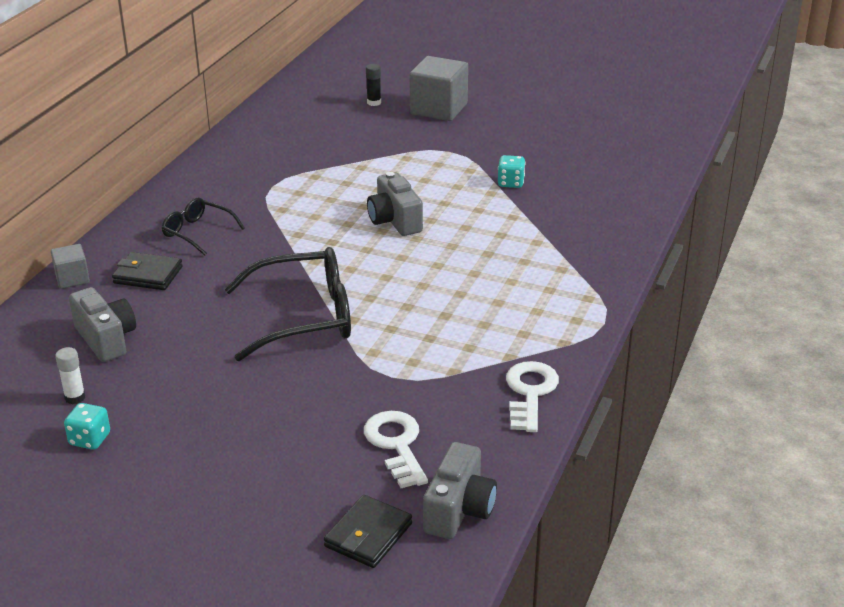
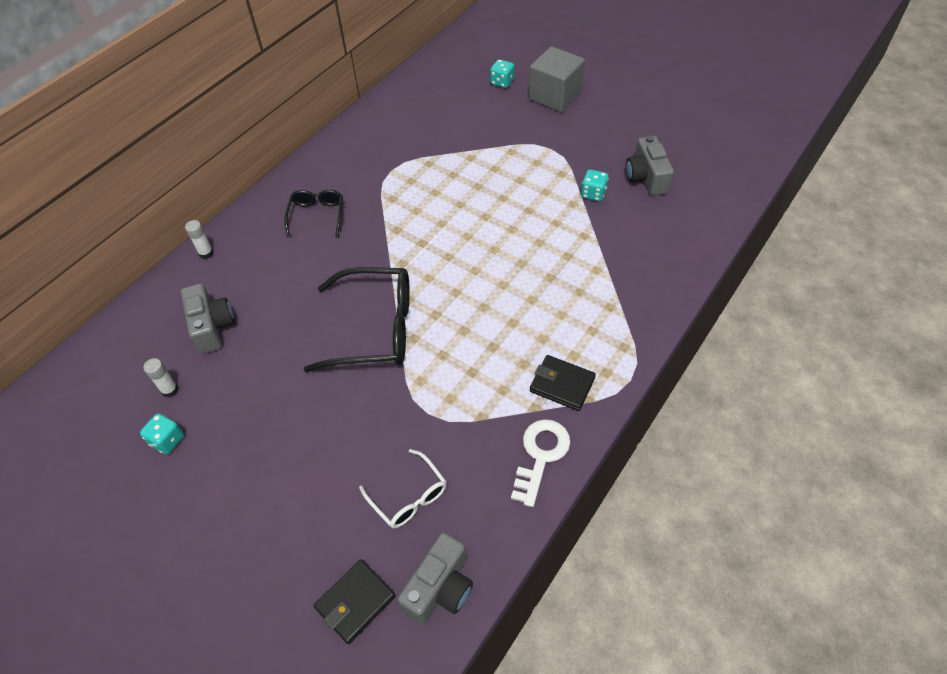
camera: 15 degrees right, 20 degrees up
grey cube [51,244,90,289] -> white glue stick [185,220,214,259]
black wallet [112,252,183,290] -> black wallet moved to [530,355,596,411]
black glasses [162,197,245,256] -> black glasses turned 45 degrees clockwise [284,189,343,237]
white key [364,411,428,488] -> white glasses [359,449,447,528]
black glue stick [366,64,381,106] -> turquoise dice [490,60,514,88]
grey camera [367,172,423,236] -> grey camera moved to [626,136,674,196]

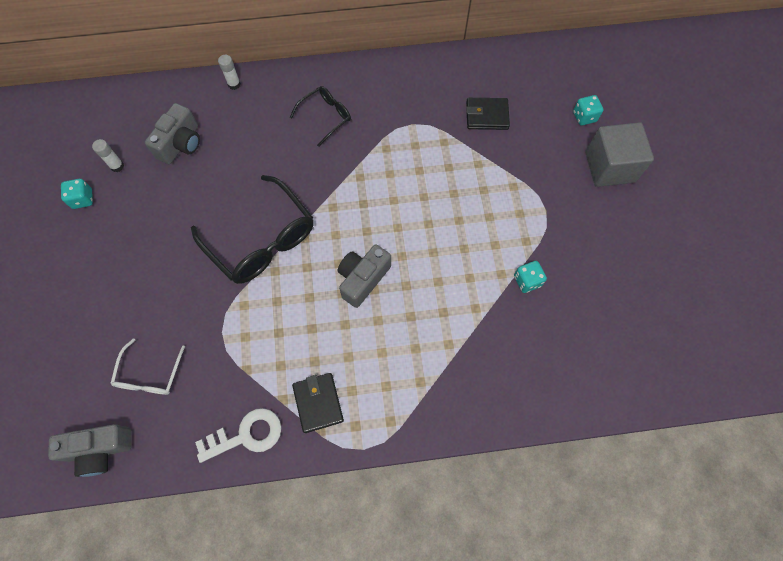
camera: 45 degrees right, 15 degrees up
black wallet [314,559,396,644] -> black wallet moved to [466,98,510,130]
grey camera [626,136,674,196] -> grey camera moved to [338,244,391,308]

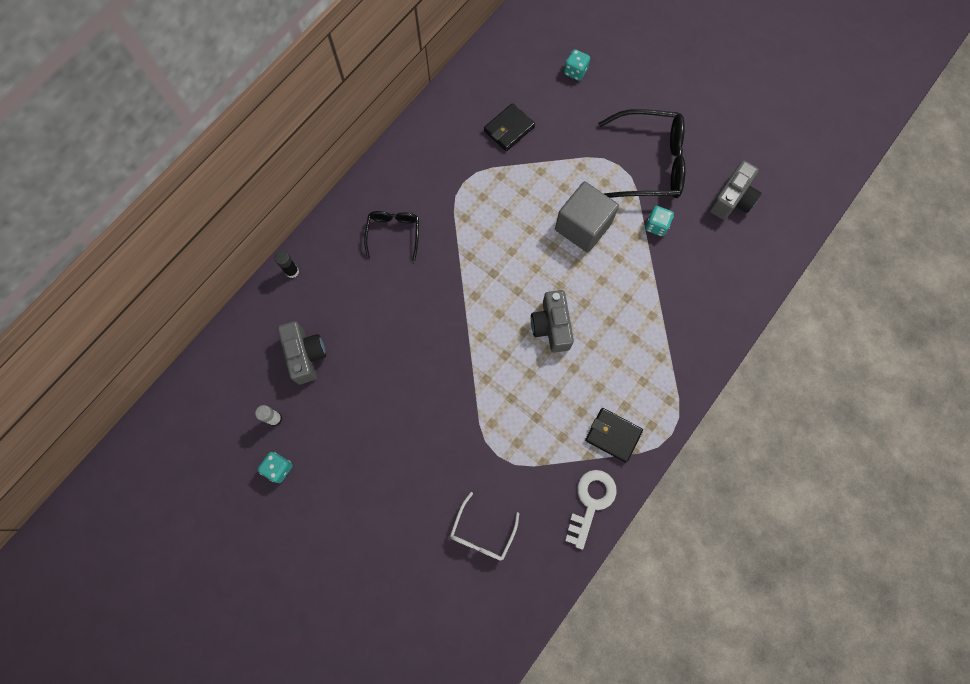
camera: 45 degrees left, 5 degrees up
grey camera [48,424,132,477] -> grey camera moved to [709,161,761,220]
white glasses [110,338,185,395] -> white glasses turned 60 degrees clockwise [450,492,519,560]
black glasses [191,175,314,284] -> black glasses moved to [598,109,685,198]
white glue stick [218,55,241,90] -> black glue stick [275,251,299,278]
grey cube [585,122,654,187] -> grey cube moved to [555,181,619,253]

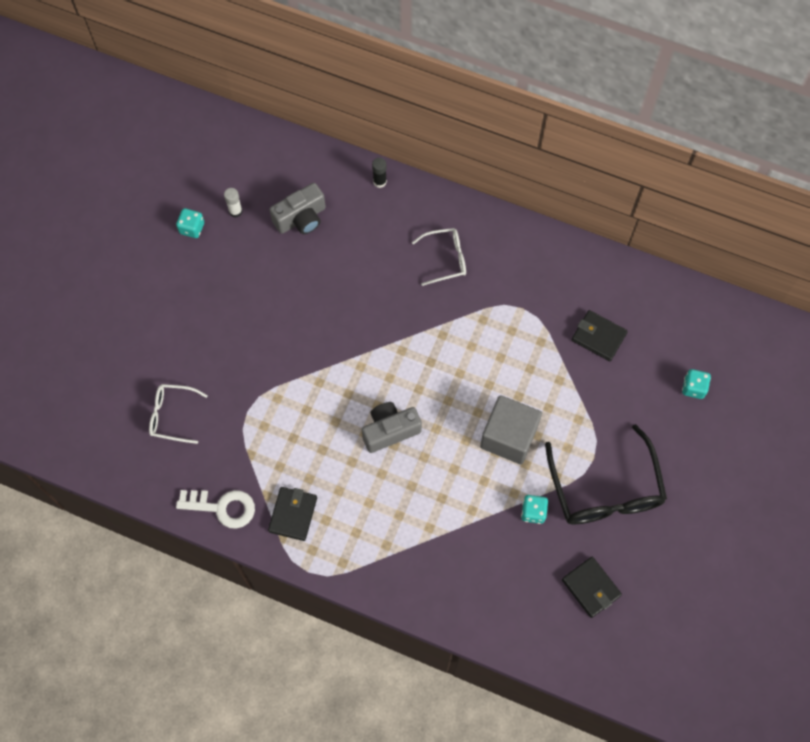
camera: 75 degrees right, 5 degrees down
black glasses [364,211,419,261] -> white glasses [412,228,466,286]
grey camera [709,161,761,220] -> black wallet [562,557,622,618]

